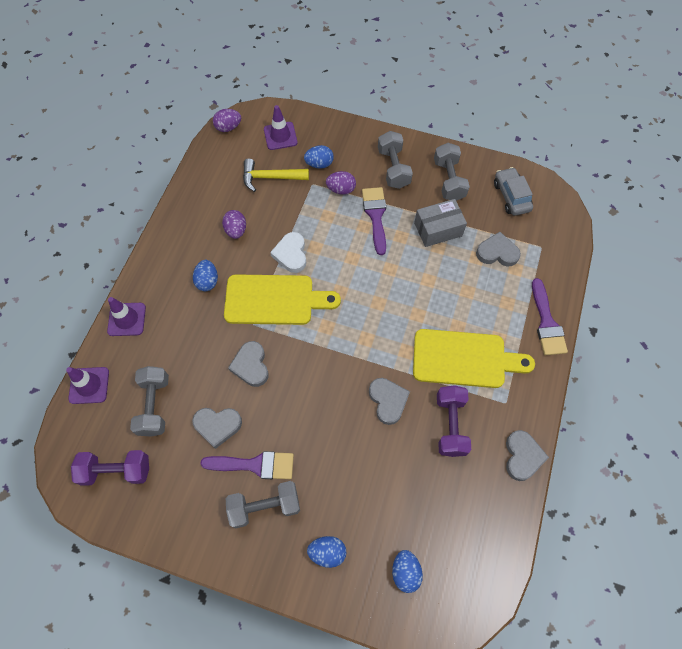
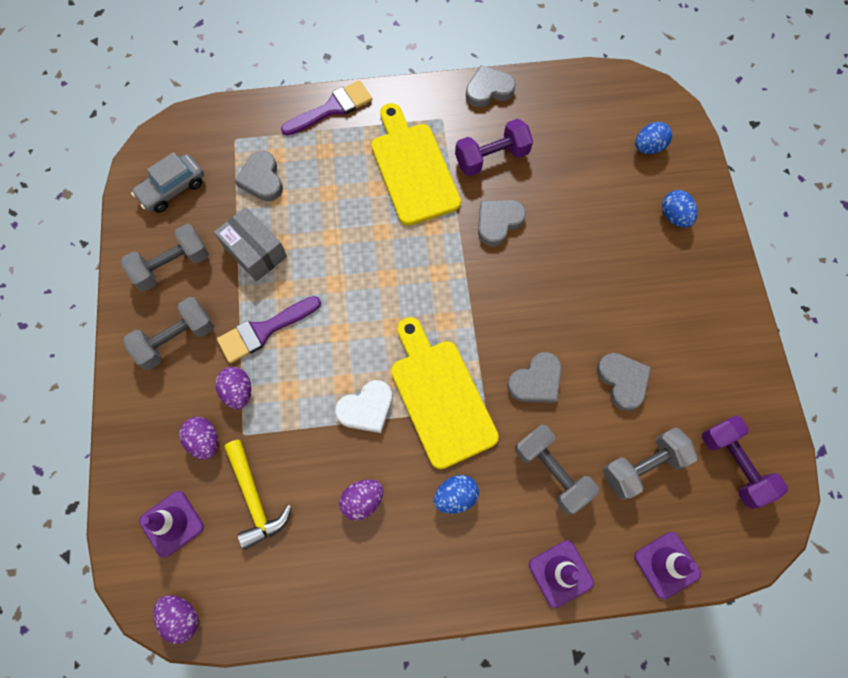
camera: 115 degrees left, 5 degrees up
purple brush [201,451,294,479] -> none
grey dumbbell [226,481,300,528] -> grey dumbbell moved to [515,425,599,515]
blue egg [304,145,334,169] -> purple egg [179,417,218,460]

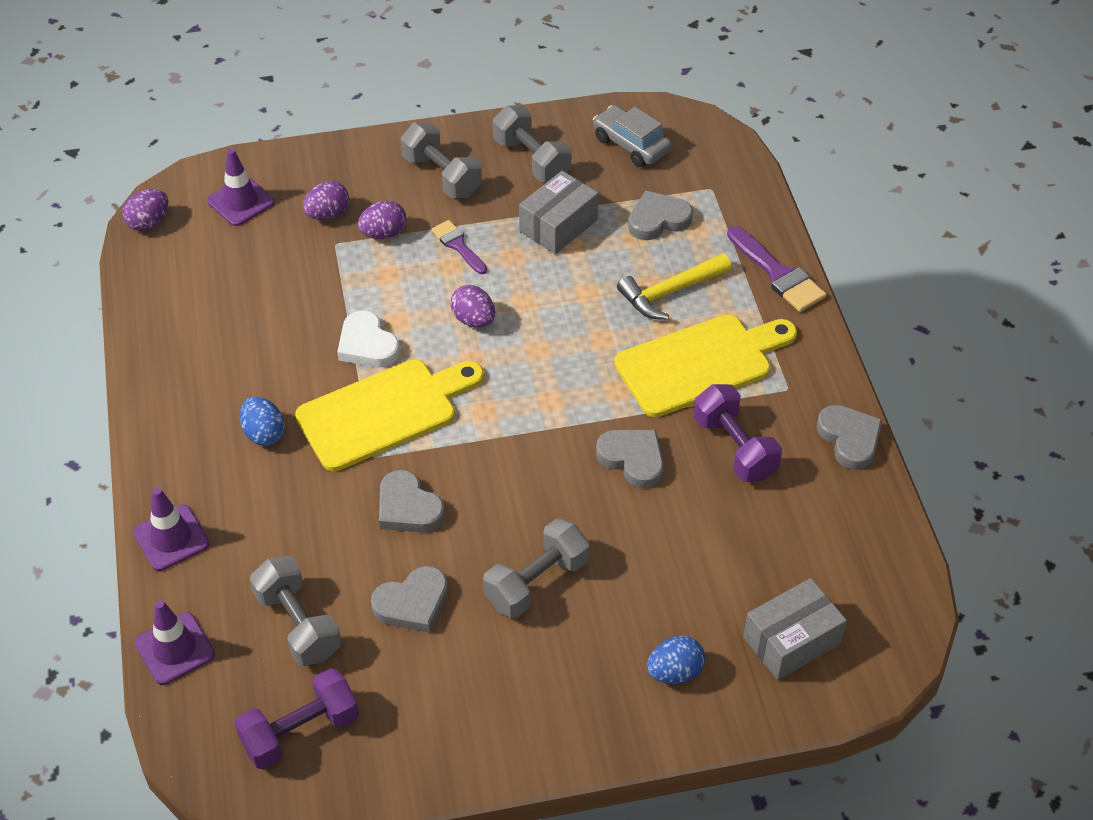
camera: 85 degrees right, 20 degrees down
purple brush [217,296,321,363] -> purple brush [431,220,487,274], size x0.63
yellow hammer [224,440,292,550] -> yellow hammer moved to [617,253,731,320]
purple egg [339,479,383,521] -> purple egg moved to [450,285,495,328]
grey dumbbell [515,425,599,515] -> grey dumbbell moved to [483,518,590,618]
blue egg [635,122,672,154] -> grey box [743,578,847,680]

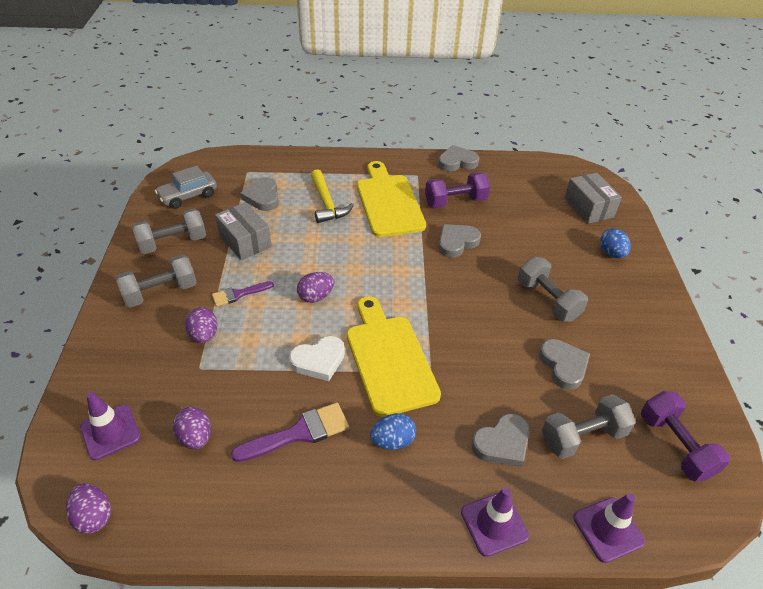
camera: 80 degrees left, 5 degrees down
purple egg [303,181,349,220] -> purple egg moved to [173,407,211,449]
grey heart [379,470,445,533] -> grey heart moved to [472,414,529,467]
purple brush [727,226,827,312] -> purple brush moved to [231,403,349,462]

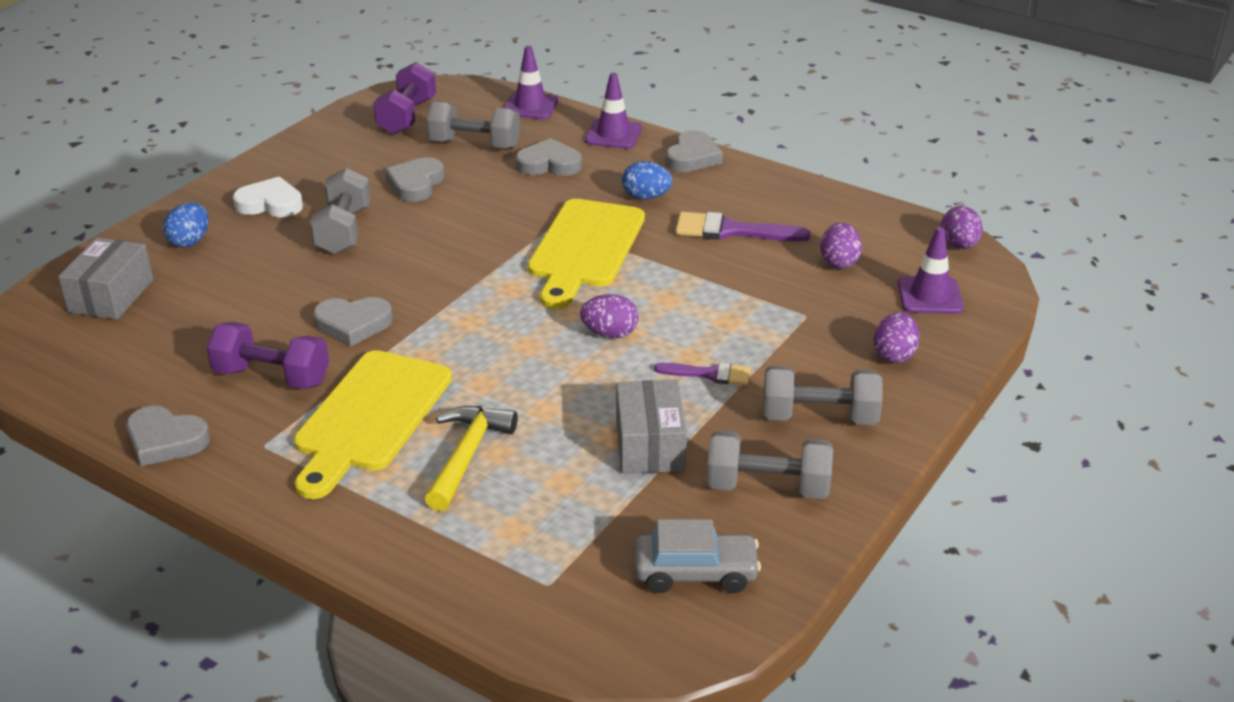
camera: 145 degrees left, 10 degrees down
purple egg [185,307,217,343] -> purple egg moved to [874,312,920,363]
grey heart [241,177,279,211] -> grey heart moved to [665,130,723,172]
white heart [289,336,345,381] -> white heart moved to [233,177,303,217]

